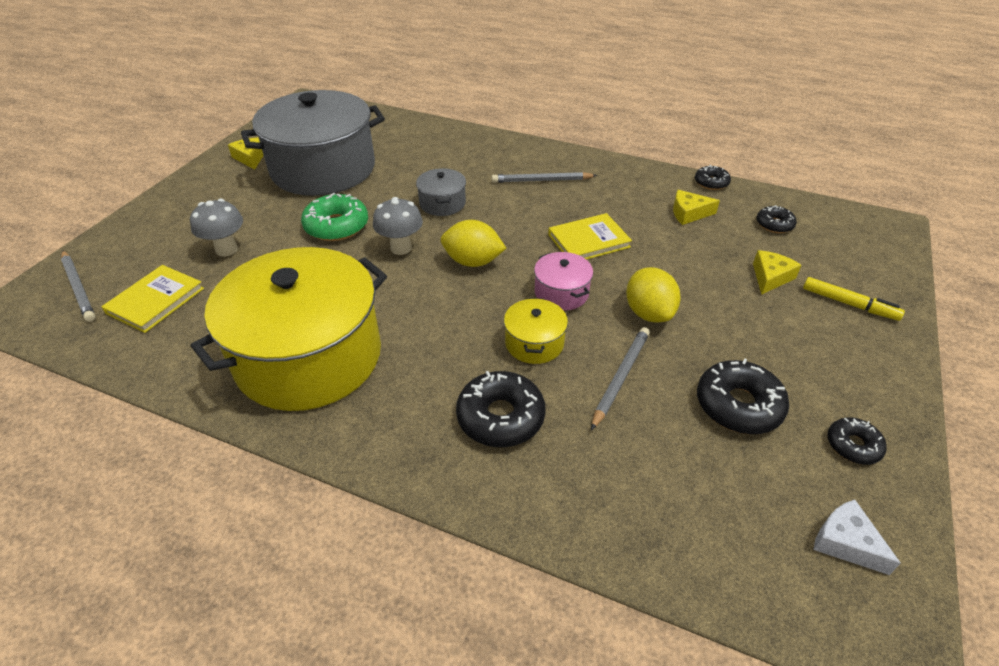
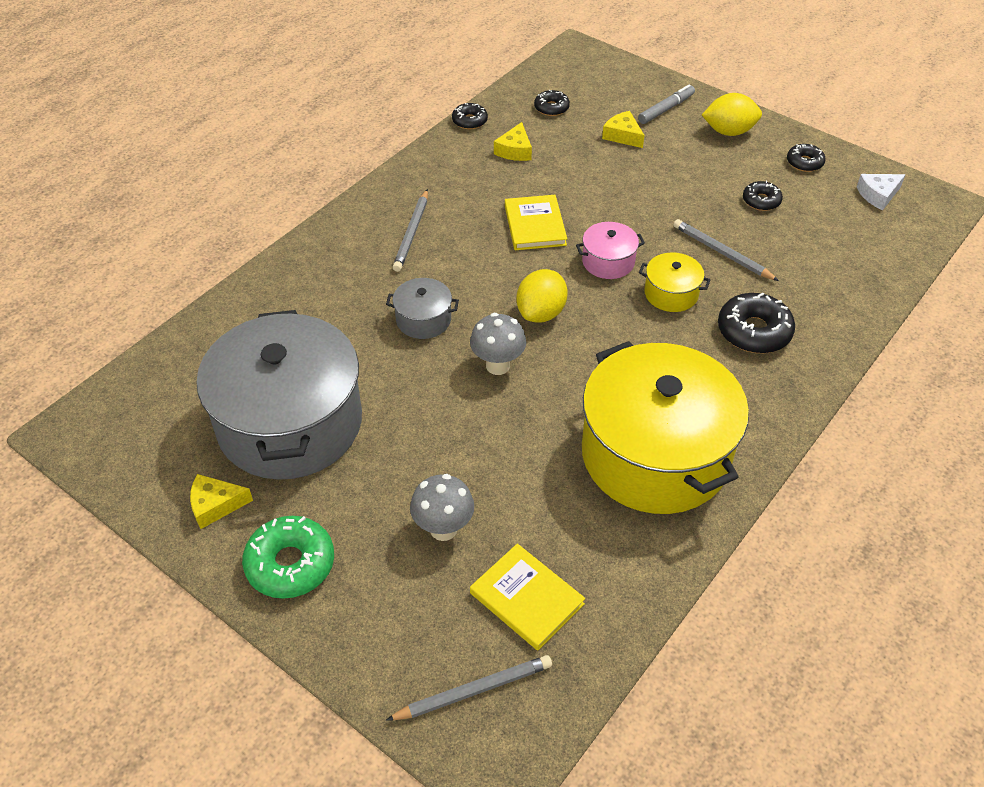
camera: 75 degrees left, 5 degrees up
green donut [301,193,368,241] -> green donut moved to [242,516,334,599]
yellow lemon [626,267,681,323] -> yellow lemon moved to [702,93,762,136]
black donut [697,358,789,434] -> black donut [743,181,783,211], size x0.58
yellow marker [803,277,905,321] -> grey marker [638,85,695,124]

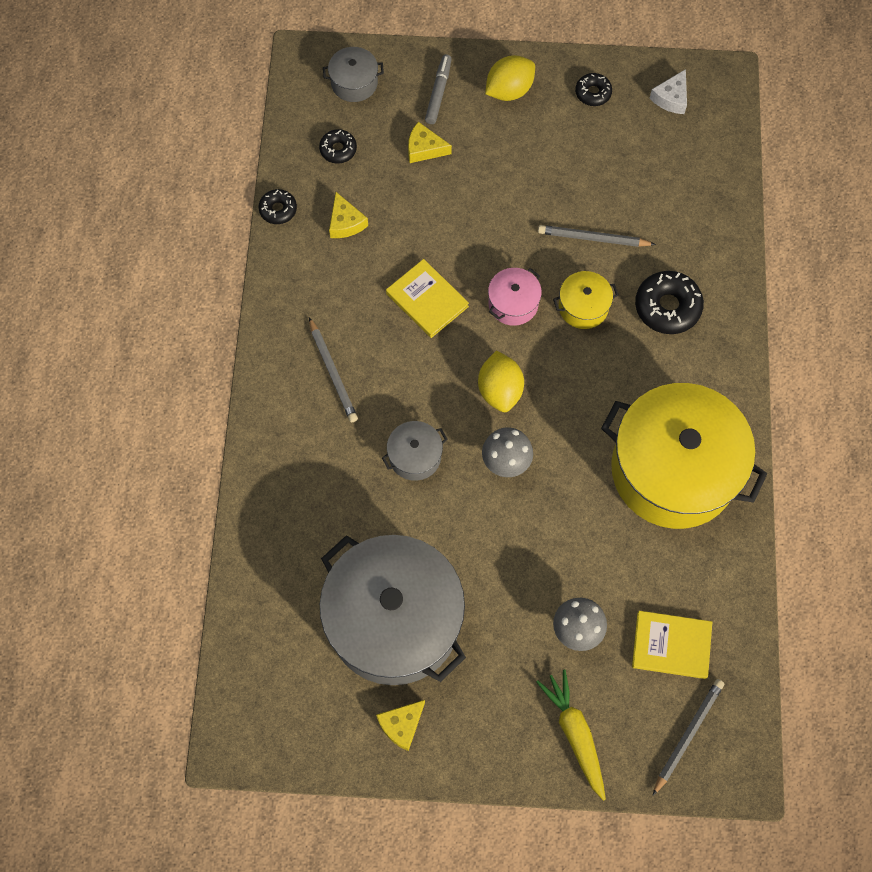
camera: 35 degrees left, 20 degrees up
green donut [242,516,334,599] -> none
black donut [743,181,783,211] -> none
none -> grey pot [323,47,384,102]
none -> yellow carrot [536,669,606,801]

